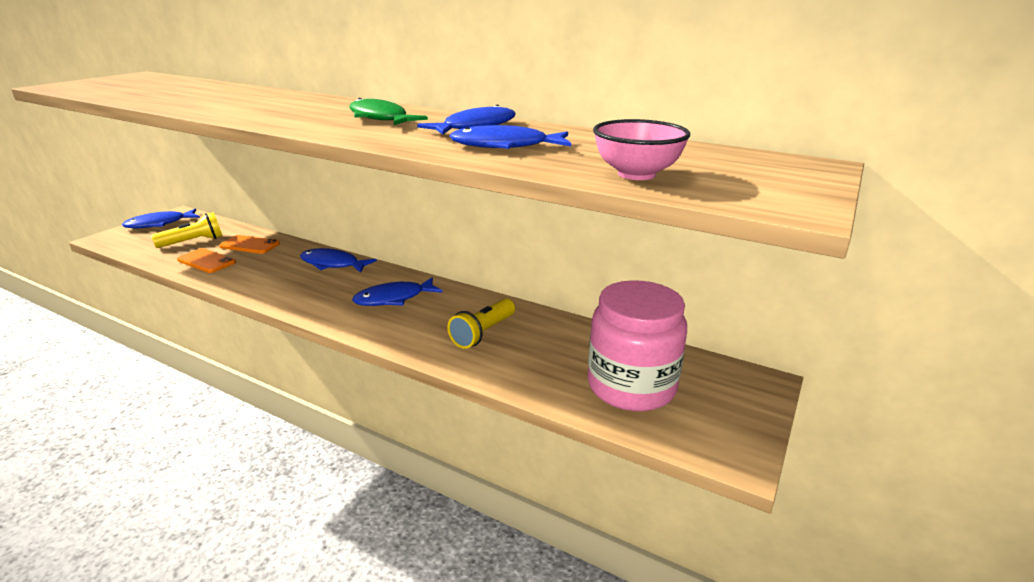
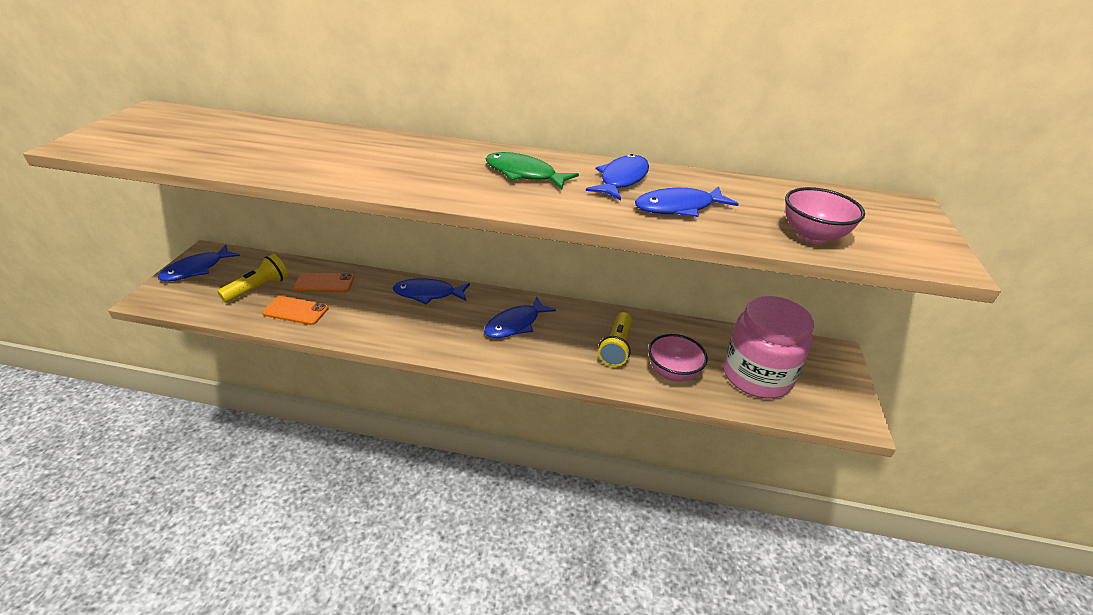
camera: 20 degrees left, 10 degrees up
none -> pink bowl [648,334,708,382]

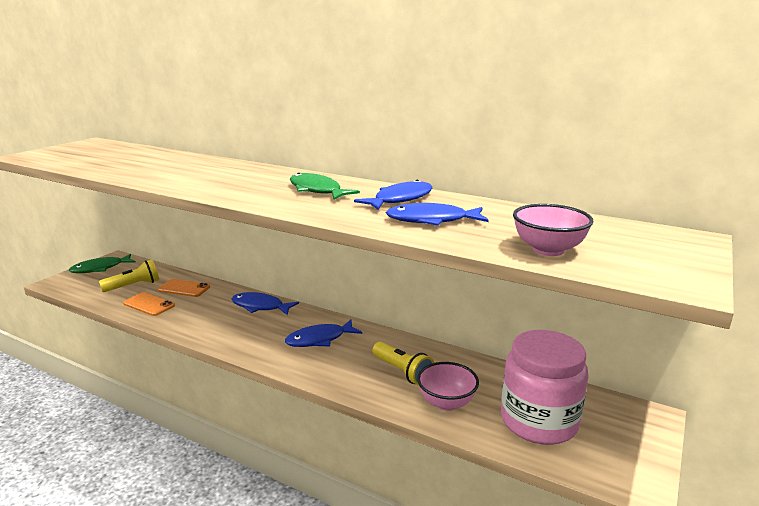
camera: 20 degrees right, 15 degrees down
blue fish [158,245,240,281] -> green fish [69,254,136,273]
yellow flashlight [598,312,632,367] -> yellow flashlight turned 75 degrees counterclockwise [372,342,434,386]

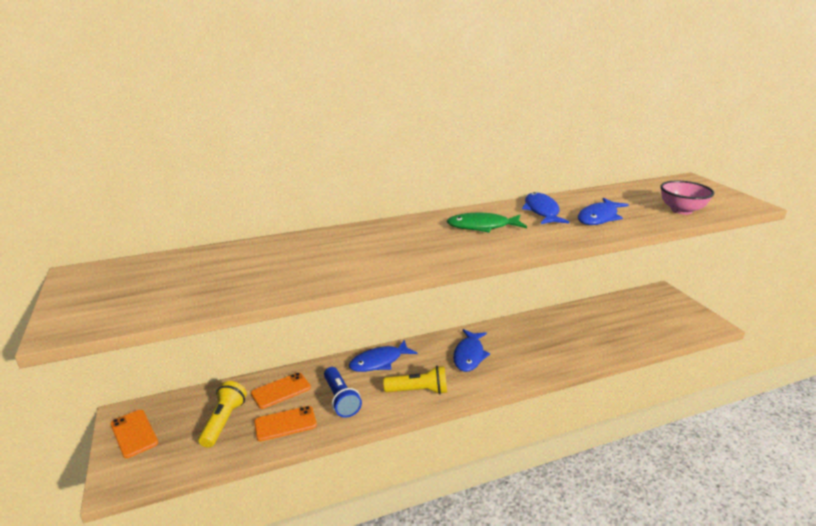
camera: 50 degrees left, 5 degrees up
green fish [69,254,136,273] -> orange phone [110,410,158,458]
yellow flashlight [372,342,434,386] -> yellow flashlight moved to [383,366,447,395]
pink bowl [417,362,479,411] -> none
pink jar [501,330,589,445] -> none
none -> blue flashlight [324,367,362,418]

